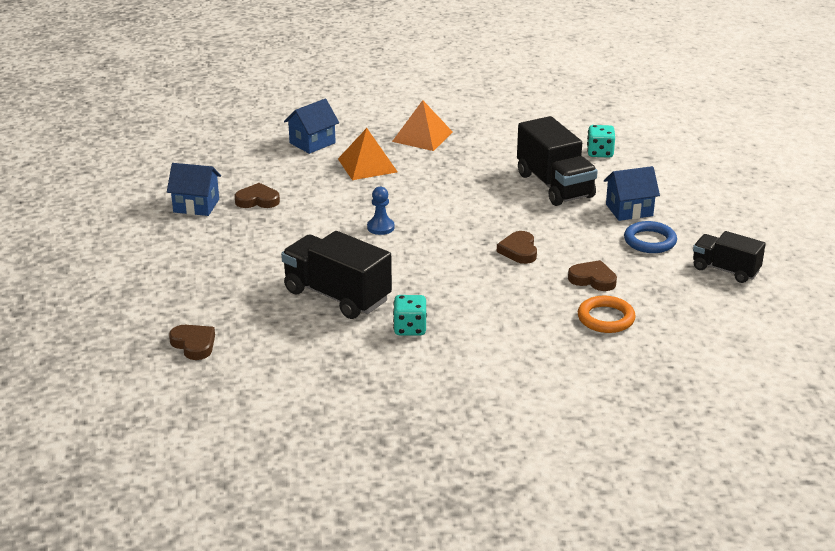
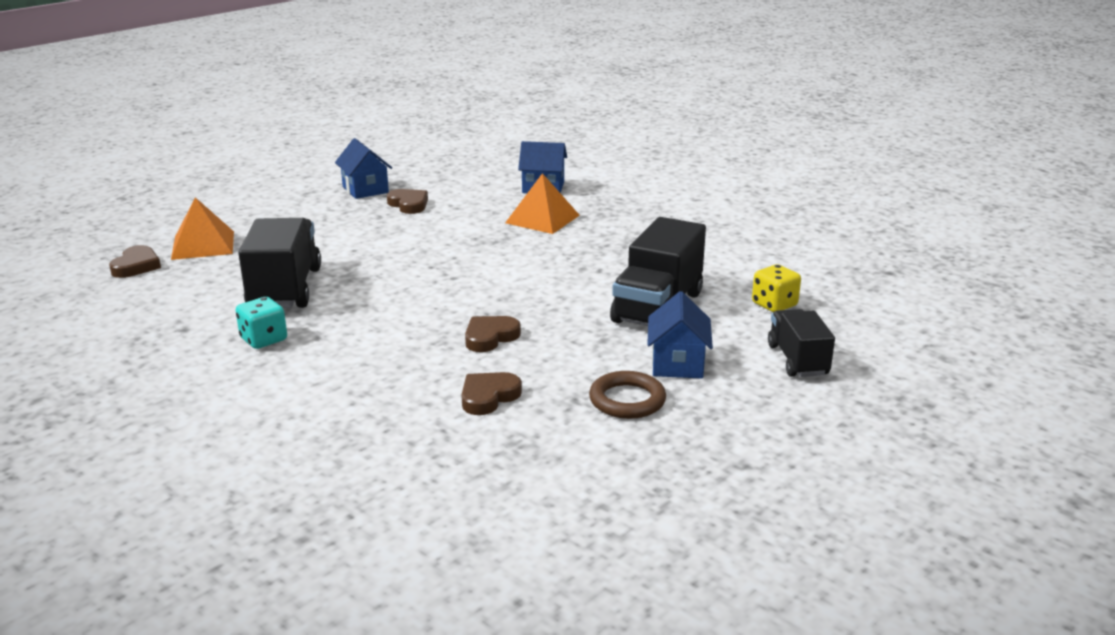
camera: 50 degrees right, 5 degrees down
blue pawn [367,187,394,235] -> none
orange pyramid [392,100,453,151] -> orange pyramid moved to [171,197,234,260]
brown heart [568,260,617,291] -> brown heart turned 120 degrees counterclockwise [461,372,522,415]
orange ring [578,296,636,333] -> none
turquoise dice [587,125,615,158] -> yellow dice [752,264,801,312]
blue house [604,166,660,221] -> blue house turned 60 degrees clockwise [647,291,713,379]
blue ring [624,221,677,253] -> brown ring [589,371,666,419]
black truck [693,231,766,283] -> black truck moved to [768,309,835,377]

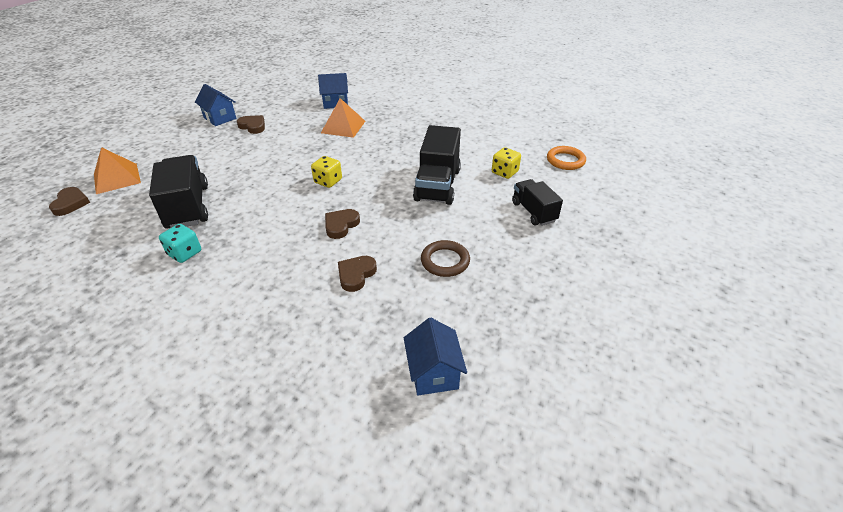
camera: 15 degrees left, 15 degrees up
blue house [647,291,713,379] -> blue house moved to [404,318,467,395]
none -> yellow dice [311,156,342,188]
none -> orange ring [547,146,586,170]

